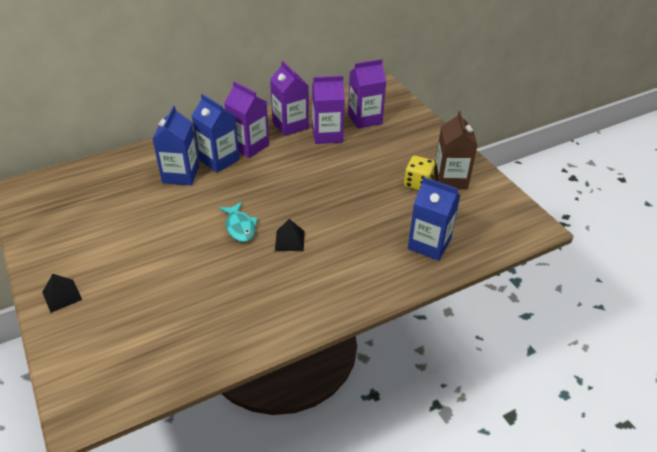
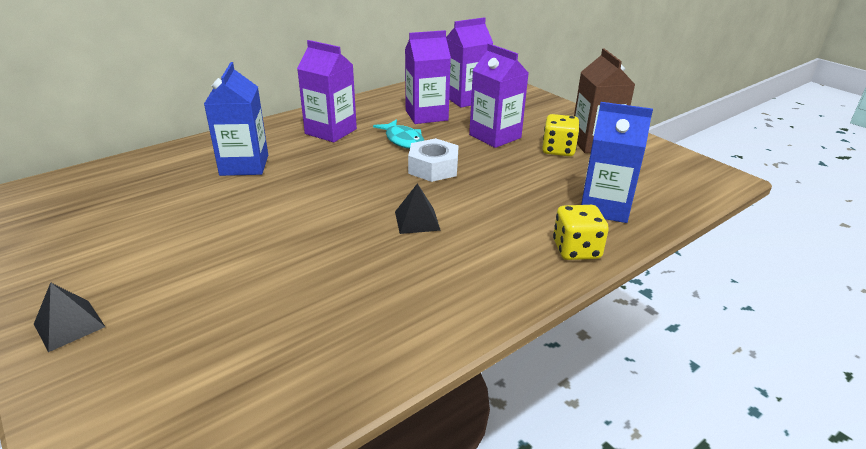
camera: 10 degrees left, 10 degrees down
blue carton [192,94,240,173] -> none
turquoise fish [219,202,258,242] -> turquoise fish moved to [373,119,424,149]
purple carton [270,61,309,136] -> purple carton moved to [469,43,528,148]
none -> white nut [408,138,459,182]
none -> yellow dice [553,205,609,260]

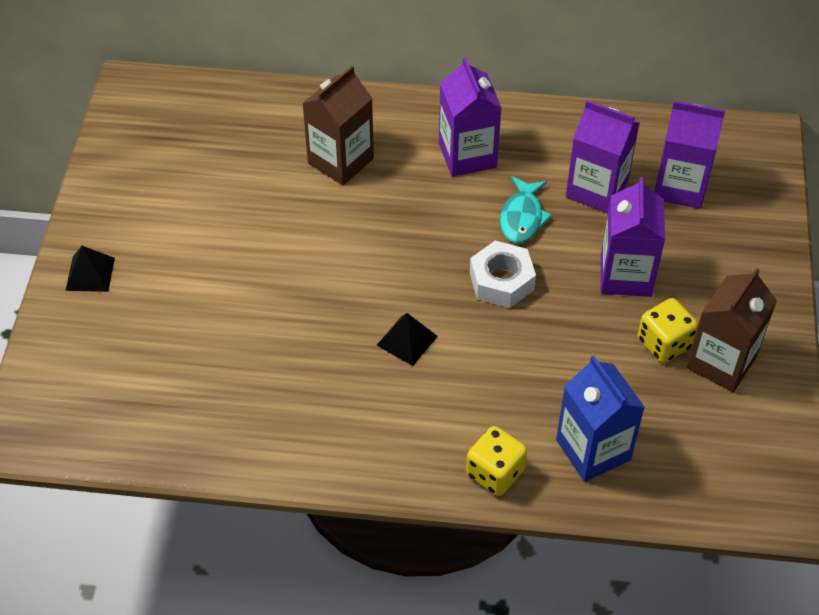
camera: 45 degrees right, 20 degrees up
blue carton [204,62,268,176] -> brown carton [302,66,374,185]

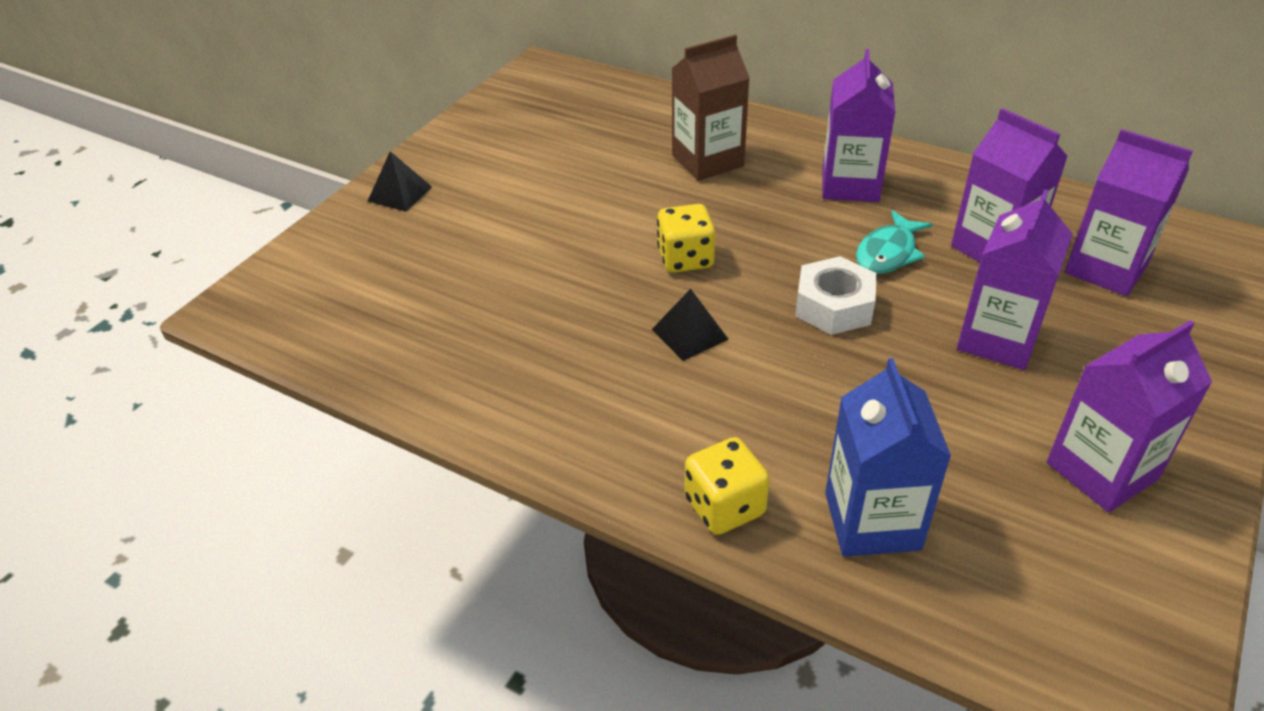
camera: 25 degrees right, 10 degrees down
yellow dice [638,298,698,363] -> yellow dice moved to [657,204,715,273]
brown carton [686,268,777,392] -> purple carton [1047,320,1212,512]

